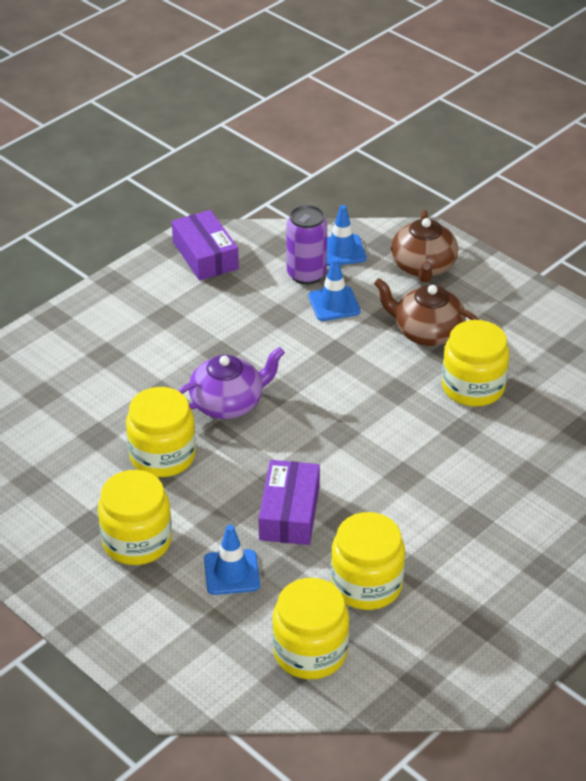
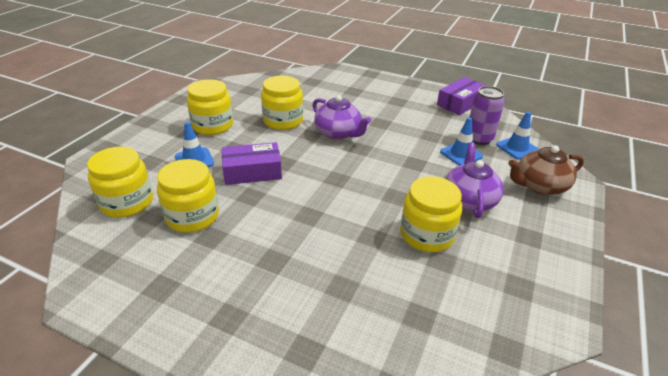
camera: 70 degrees right, 5 degrees down
brown teapot [374,278,479,346] -> purple teapot [445,142,504,218]

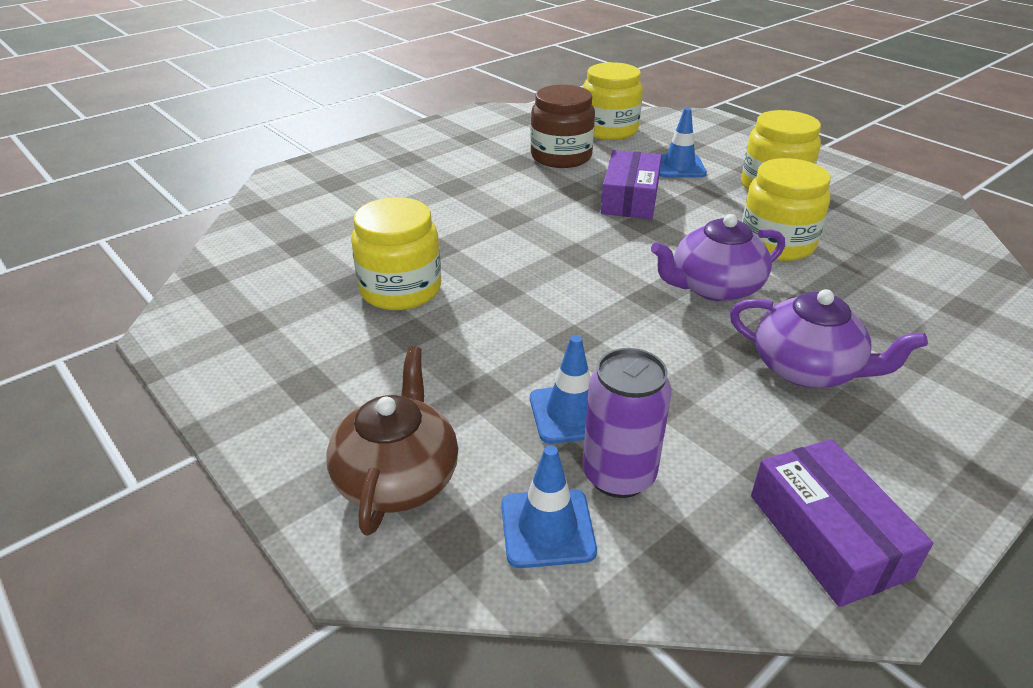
camera: 115 degrees right, 0 degrees up
yellow jar [157,159,219,233] -> brown jar [530,85,595,168]
purple teapot [445,142,504,218] -> purple teapot moved to [730,289,928,388]

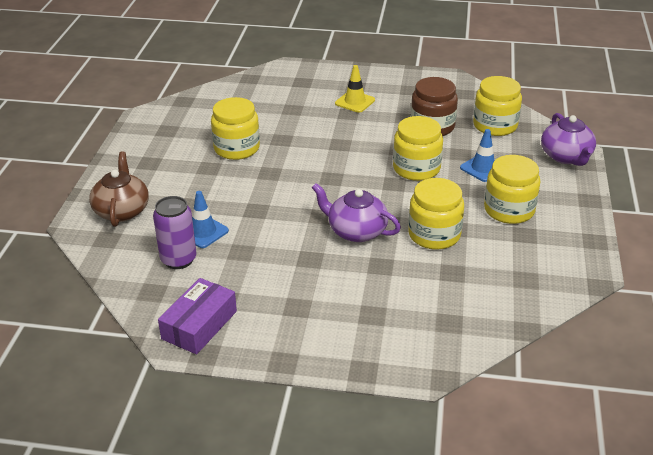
camera: 50 degrees right, 0 degrees up
brown teapot [326,346,458,536] -> brown teapot turned 60 degrees counterclockwise [89,151,149,227]
blue traffic cone [501,445,597,568] -> none
purple box [601,150,662,219] -> yellow jar [393,116,443,181]
purple teapot [730,289,928,388] -> purple teapot moved to [541,113,596,166]
none -> yellow traffic cone [335,65,375,113]

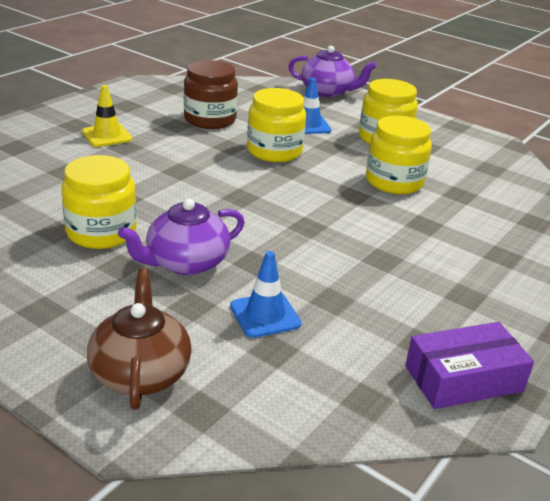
camera: 65 degrees left, 5 degrees down
brown teapot [89,151,149,227] -> brown teapot turned 60 degrees clockwise [87,268,192,410]
purple can [153,196,196,269] -> none
purple box [158,278,237,354] -> purple box turned 75 degrees counterclockwise [405,322,534,409]
purple teapot [312,183,401,242] -> purple teapot moved to [118,199,245,275]
yellow jar [473,76,522,136] -> none

